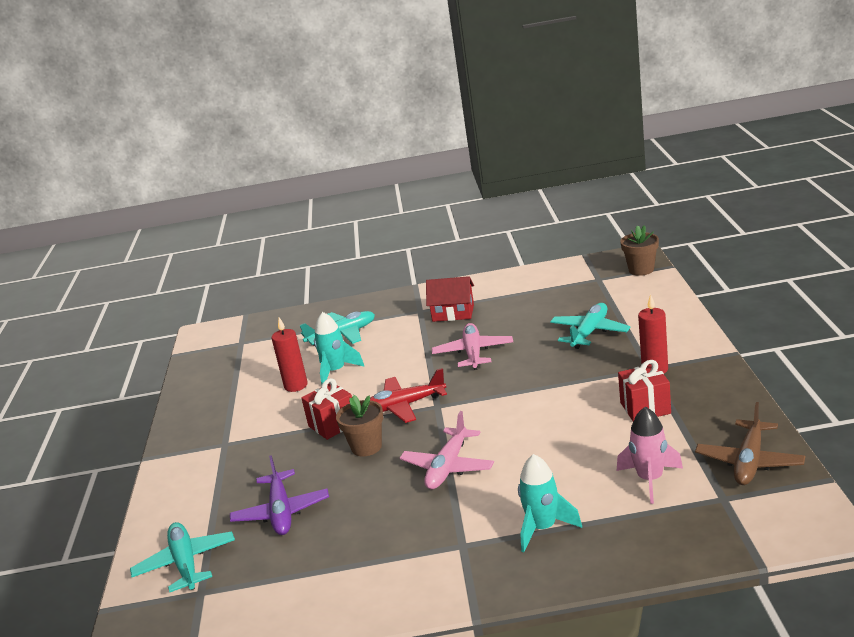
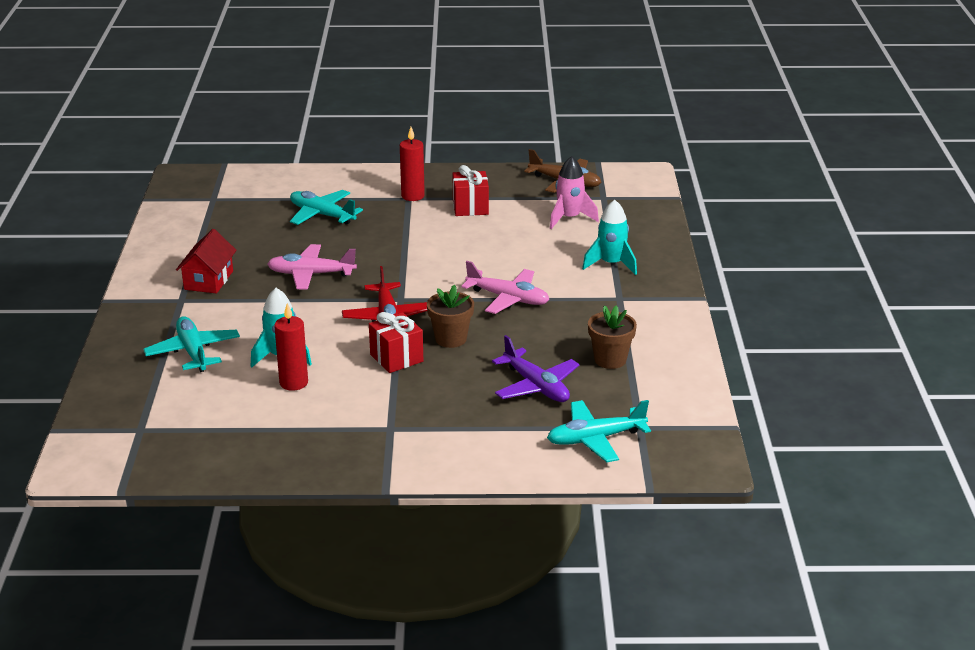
camera: 90 degrees left, 5 degrees up
purple plane [230,455,329,535] -> purple plane turned 60 degrees clockwise [492,335,579,402]
brown flower pot [620,225,659,276] -> brown flower pot moved to [588,306,637,369]

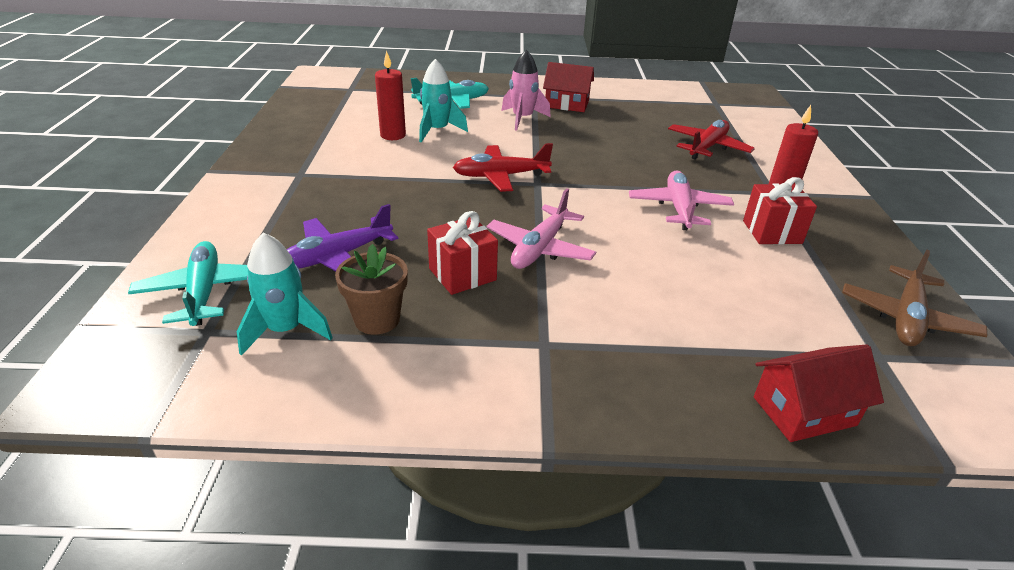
camera: 90 degrees right, 5 degrees up
pink plane [267,244,357,290] -> pink plane moved to [629,171,734,230]
turquoise plane [290,190,363,225] -> red plane [668,120,755,160]
red gift [369,312,423,373] -> red gift moved to [427,211,498,295]
brown flower pot [427,285,474,348] -> none
pink rocket [550,156,599,229] -> pink rocket moved to [502,50,551,131]
turquoise rocket [582,200,637,275] -> turquoise rocket moved to [237,233,333,356]
none -> red house [754,344,884,442]

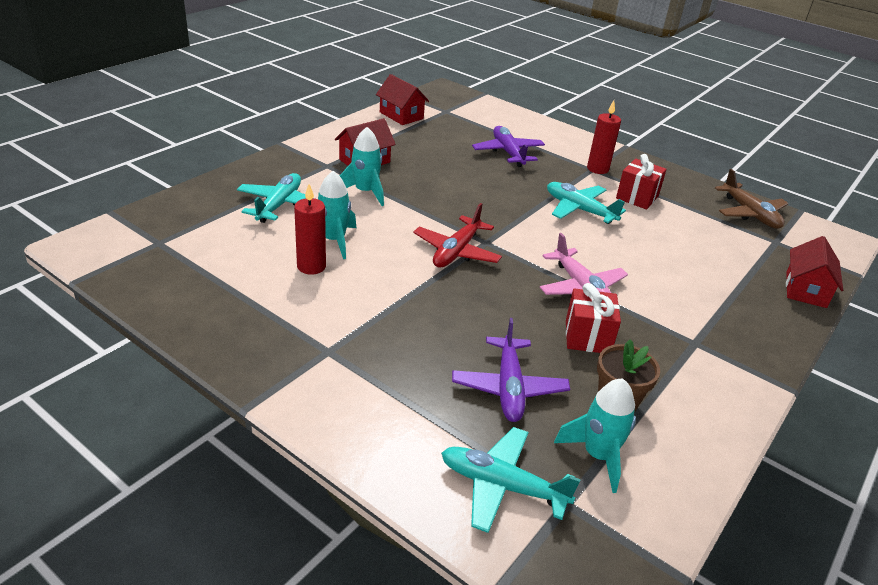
camera: 55 degrees left, 0 degrees up
pink rocket [502,50,551,131] -> turquoise rocket [340,127,384,206]
pink plane [629,171,734,230] -> turquoise plane [547,182,626,224]
red plane [668,120,755,160] -> purple plane [472,126,545,167]
none -> red house [376,74,429,125]

